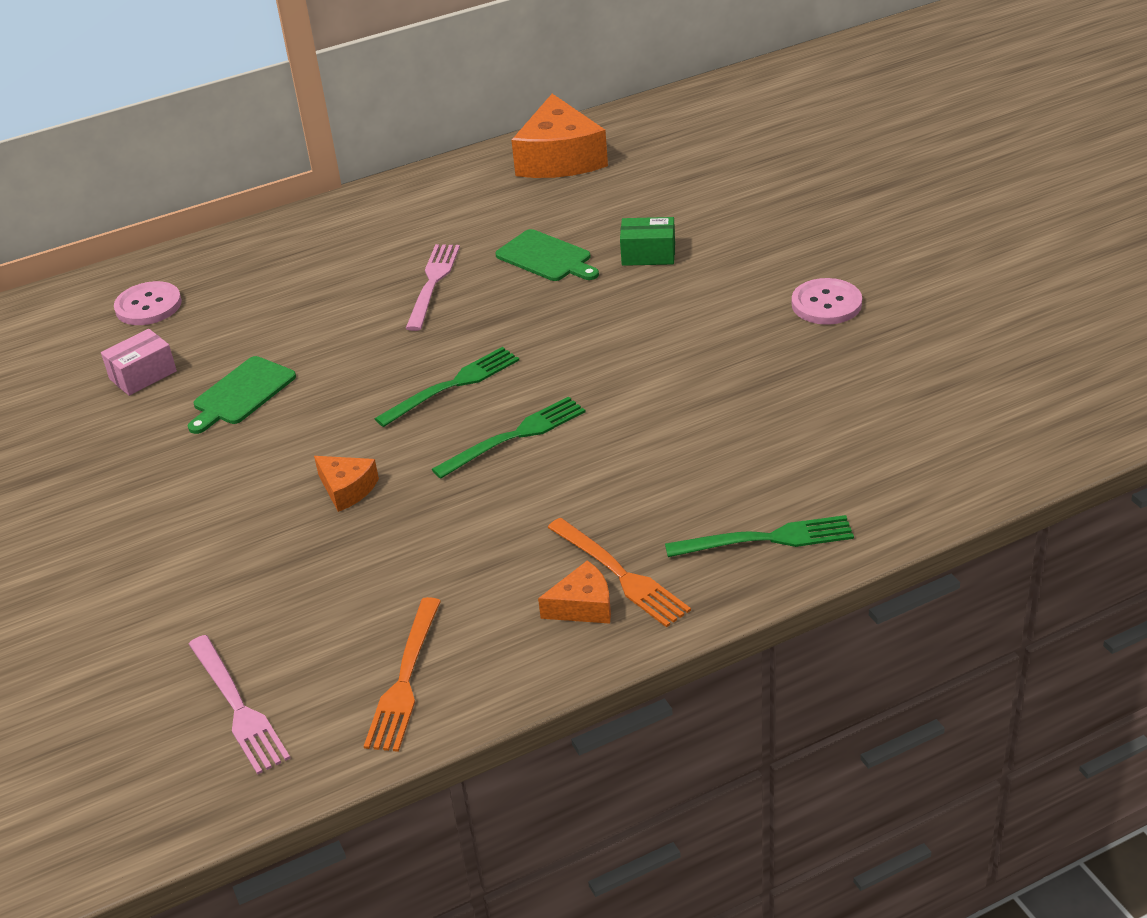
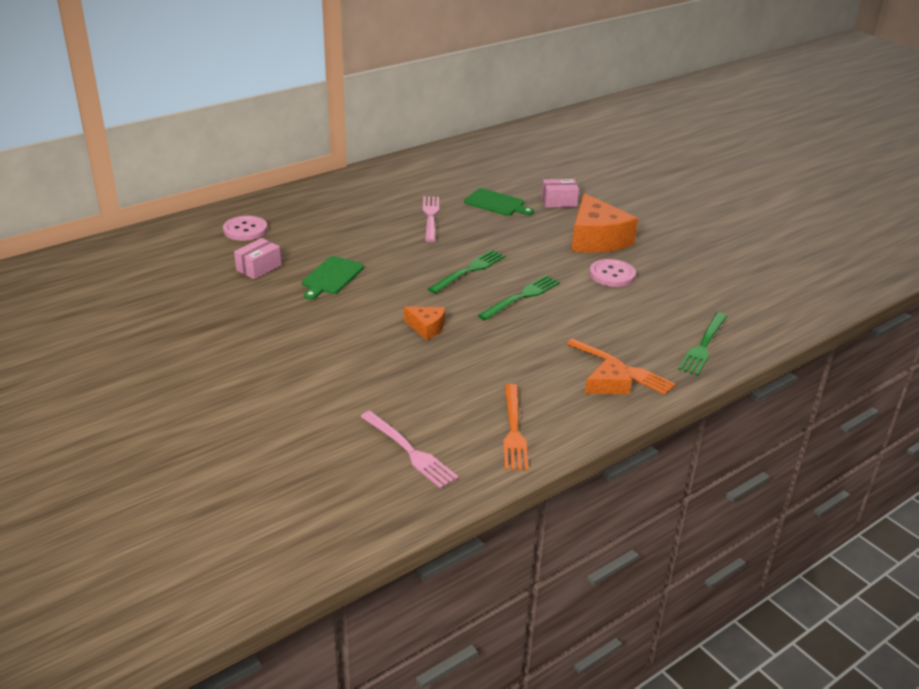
camera: 15 degrees left, 5 degrees down
orange cheese [511,94,608,178] -> orange cheese moved to [572,193,638,252]
green box [620,217,675,266] -> pink box [542,179,579,208]
green fork [665,515,854,557] -> green fork turned 135 degrees clockwise [678,312,727,376]
pink button [792,278,862,325] -> pink button moved to [590,259,636,287]

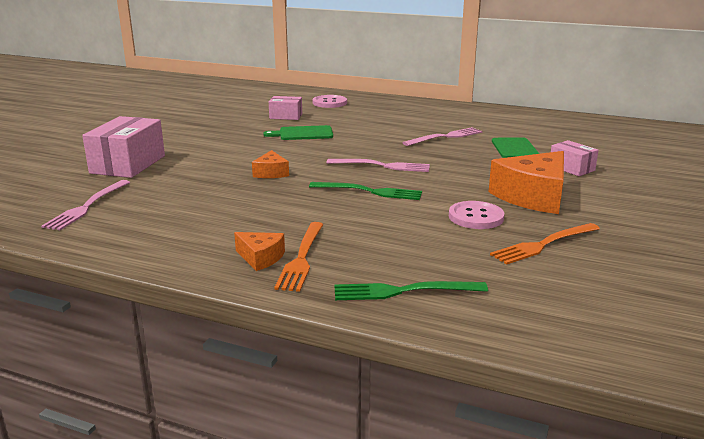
camera: 60 degrees right, 10 degrees down
green fork [428,250,505,293] -> pink fork [326,159,430,172]
orange fork [503,384,529,470] -> orange fork moved to [490,223,600,265]
none -> pink box [82,116,165,178]

